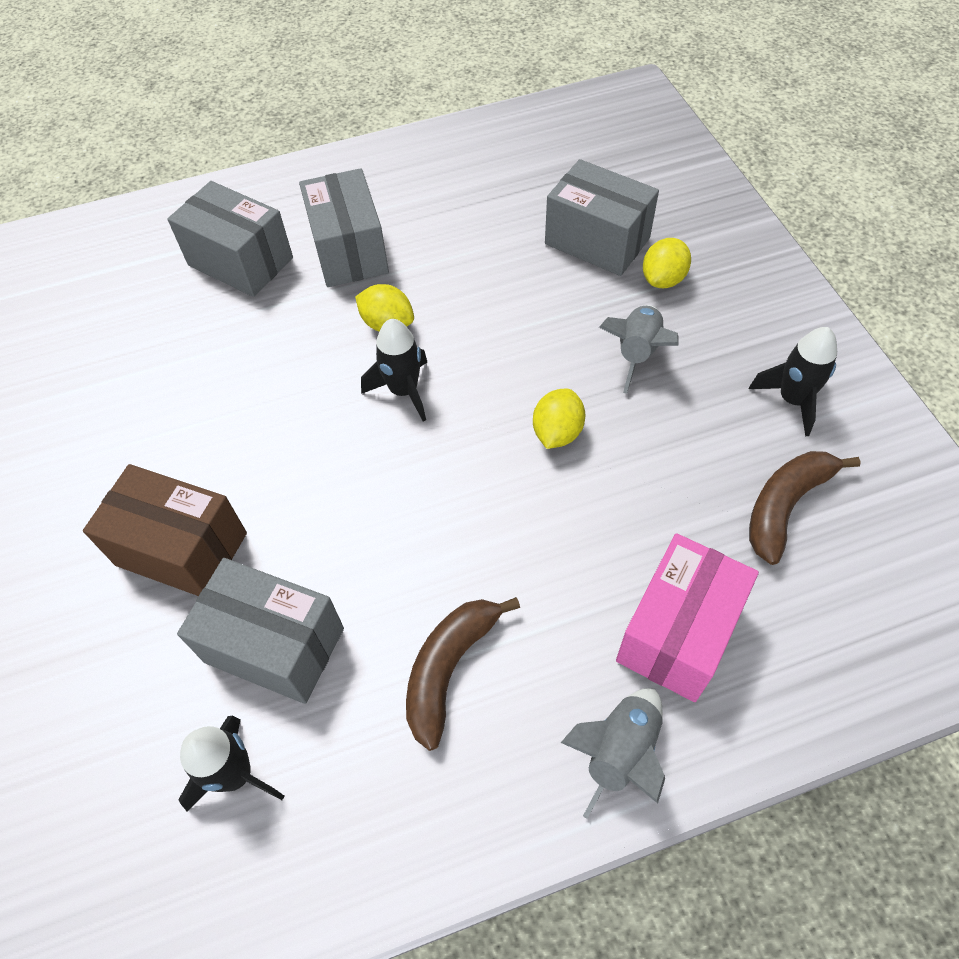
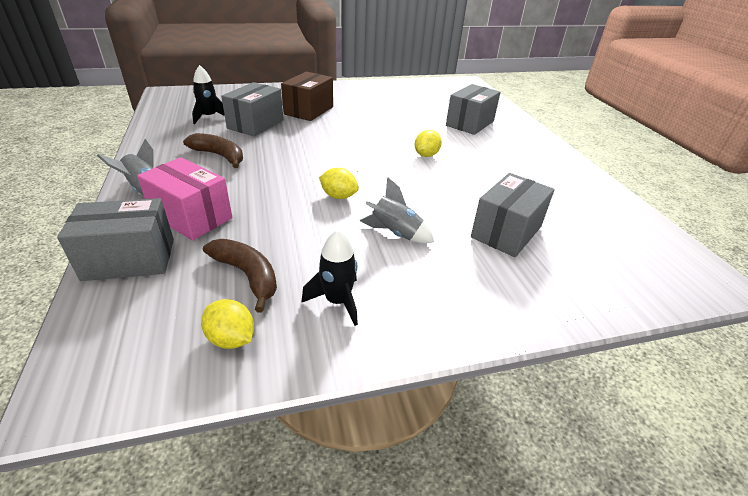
camera: 90 degrees right, 20 degrees down
grey box [299,168,389,287] -> grey box moved to [57,198,174,281]
black rocket [361,319,427,421] -> none
yellow lemon [643,238,691,288] -> yellow lemon moved to [201,299,254,349]

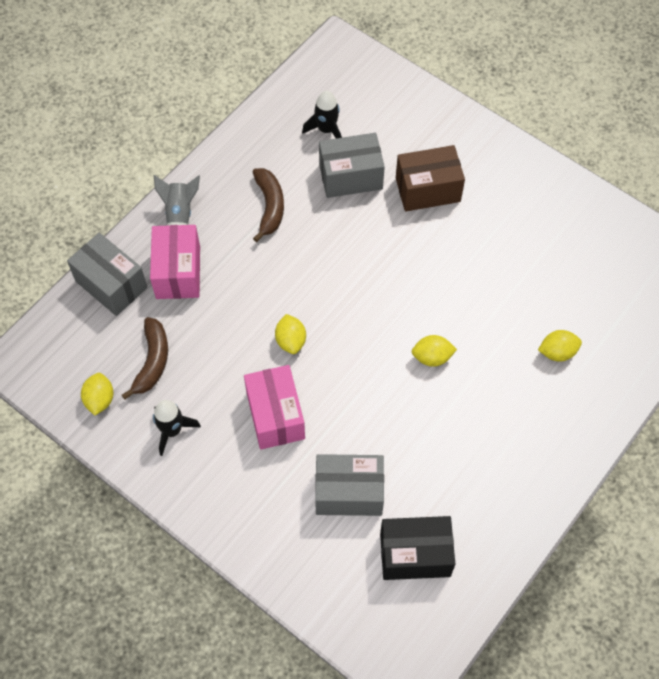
camera: 55 degrees right, 25 degrees up
grey rocket [360,177,434,243] -> pink box [244,365,305,449]
grey box [446,84,501,135] -> yellow lemon [538,330,582,362]
none -> black box [380,516,455,580]

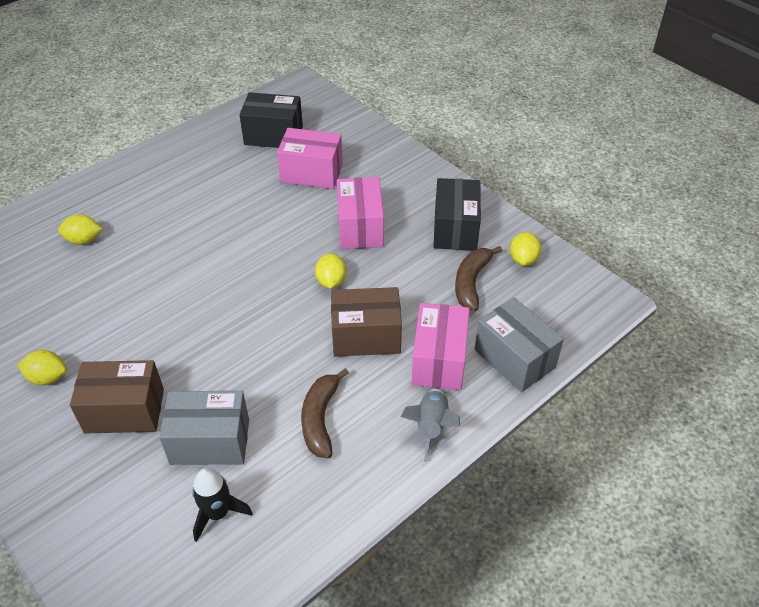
camera: 170 degrees left, 15 degrees down
black rocket [153,400,201,456] -> black box [433,178,481,251]
grey box [315,454,384,516] -> pink box [277,128,343,189]
yellow lemon [412,335,457,367] -> yellow lemon moved to [17,350,67,385]
none -> brown box [331,287,402,356]

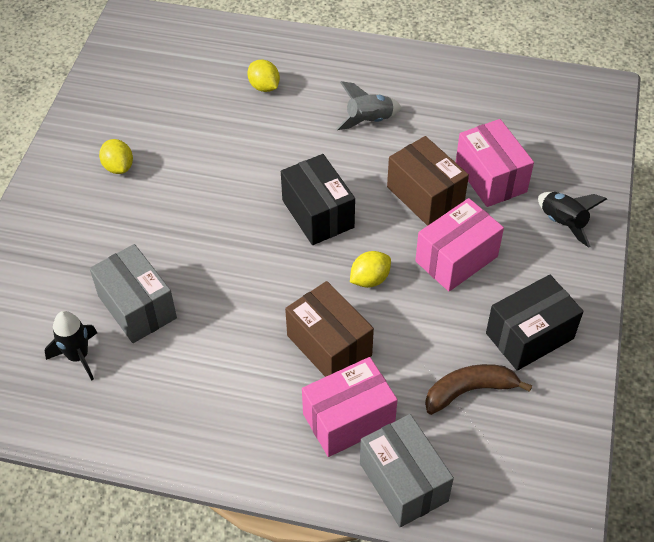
camera: 55 degrees right, 5 degrees up
brown box [70,360,164,433] -> brown box moved to [387,136,469,226]
black box [239,92,303,148] -> black box moved to [281,154,355,245]
brown banana [301,368,349,458] -> none
grey rocket [401,389,460,462] -> grey rocket moved to [336,81,402,130]
grey box [475,297,564,392] -> grey box turned 45 degrees counterclockwise [360,414,454,527]
yellow lemon [510,232,541,266] -> none
none -> black rocket [538,192,607,248]

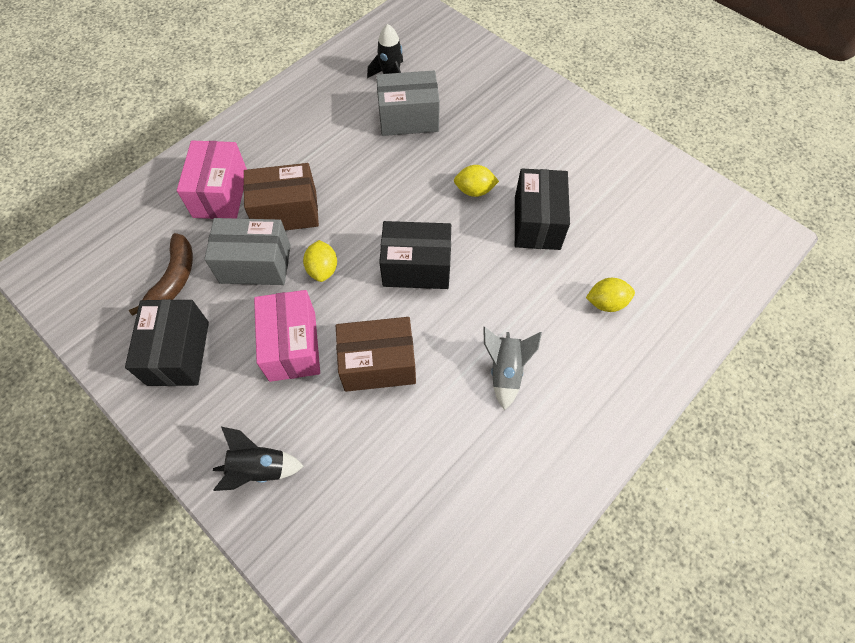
camera: 120 degrees right, 10 degrees up
yellow lemon [99,139,133,174] -> yellow lemon moved to [454,165,499,197]
grey box [360,414,454,527] -> grey box moved to [204,218,291,285]
pink box [455,119,534,207] -> none
none -> black box [515,169,570,250]

